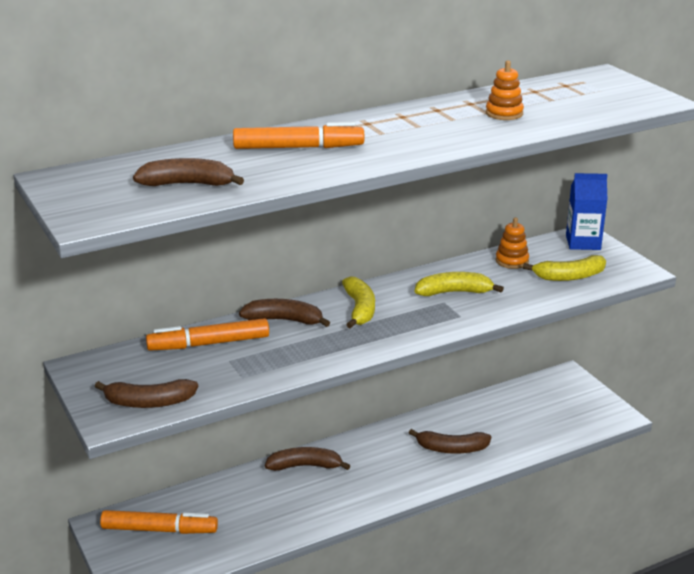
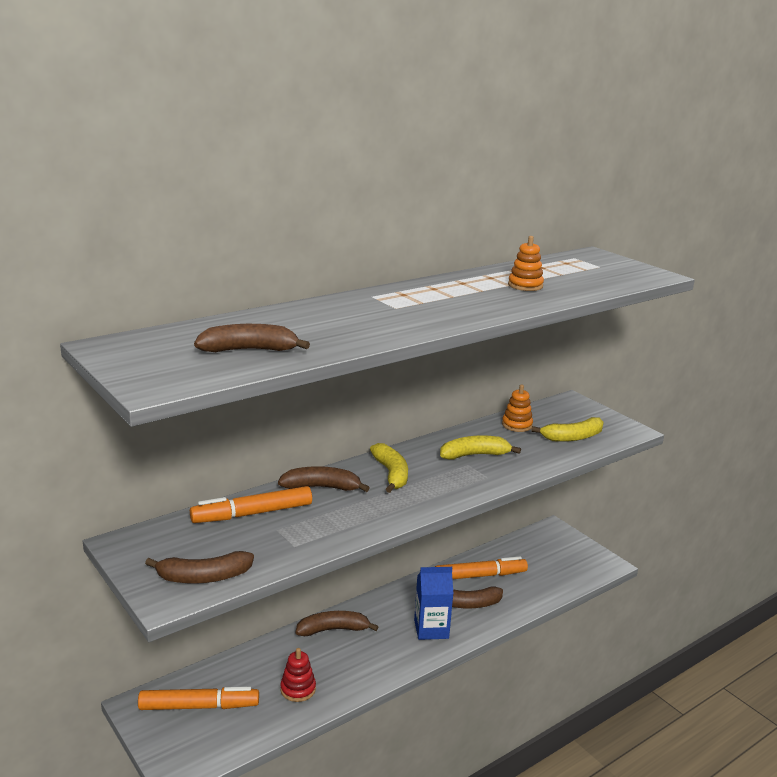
camera: 10 degrees left, 5 degrees down
orange marker [233,122,364,149] -> orange marker moved to [435,556,528,579]
blue carton [566,173,607,250] -> blue carton moved to [414,567,453,640]
none -> red stacking toy [280,648,316,702]

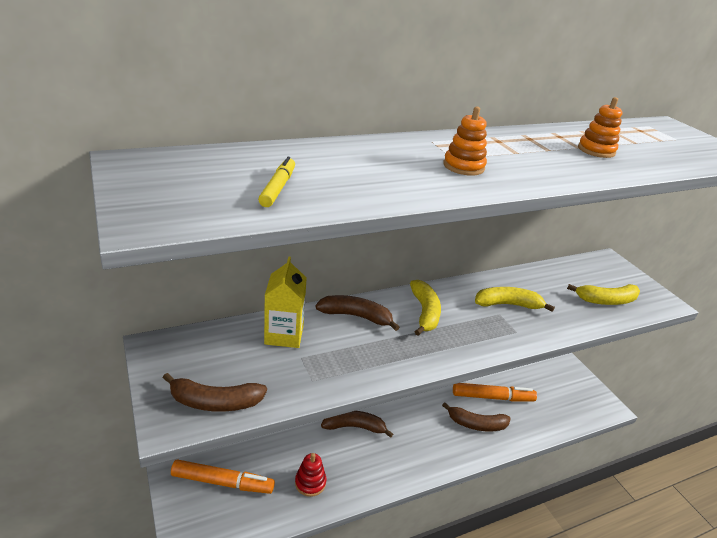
camera: 10 degrees right, 10 degrees up
orange marker [190,486,312,523] -> yellow carton [264,257,307,348]
brown banana [194,324,310,352] -> yellow marker [258,157,295,207]
blue carton [414,567,453,640] -> none
orange stacking toy [502,384,533,432] -> orange stacking toy moved to [443,106,487,176]

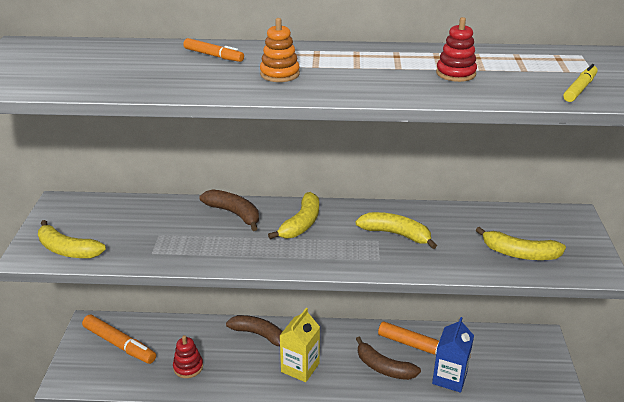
camera: 30 degrees right, 0 degrees up
brown banana [163,373,267,412] -> yellow banana [38,220,106,258]
yellow marker [258,157,295,207] -> yellow marker moved to [563,64,598,102]
yellow carton [264,257,307,348] -> yellow carton moved to [280,308,320,382]
orange stacking toy [578,97,622,158] -> red stacking toy [436,17,477,82]
none -> orange marker [183,38,244,62]
none -> blue carton [432,317,474,393]

